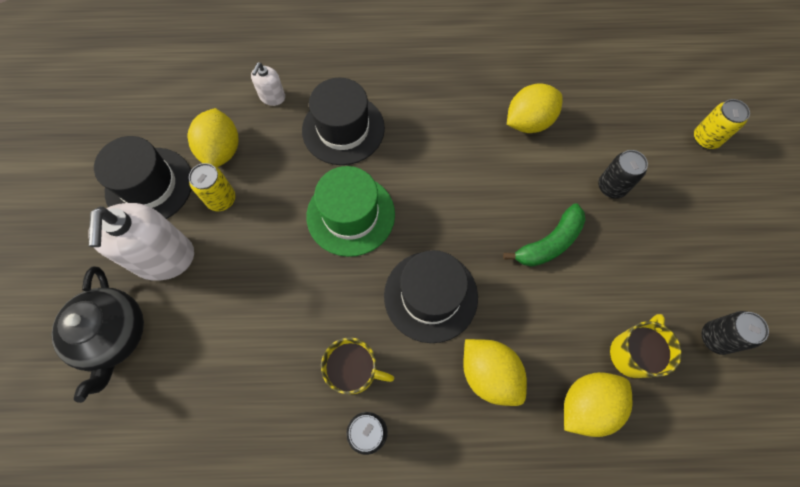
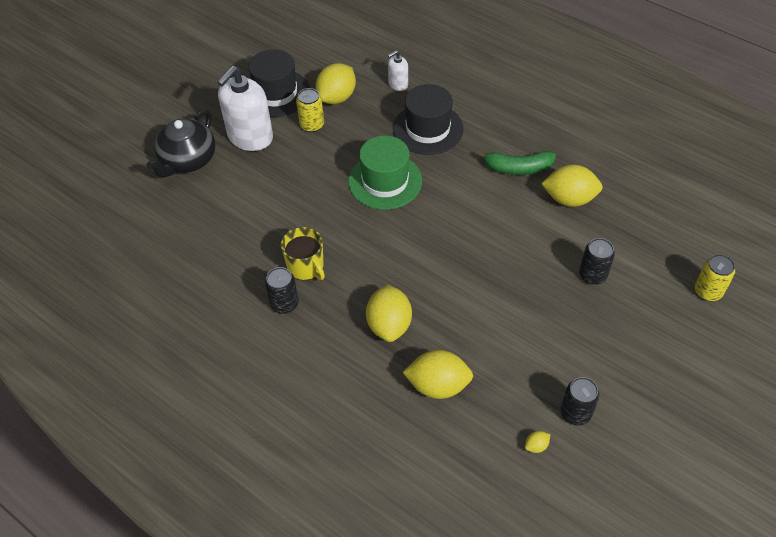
camera: 40 degrees right, 15 degrees down
black hat [384,250,478,343] -> none
green banana [503,203,586,267] -> green banana moved to [476,150,556,175]
yellow mug [610,314,682,378] -> none
none -> yellow lemon [525,431,550,453]

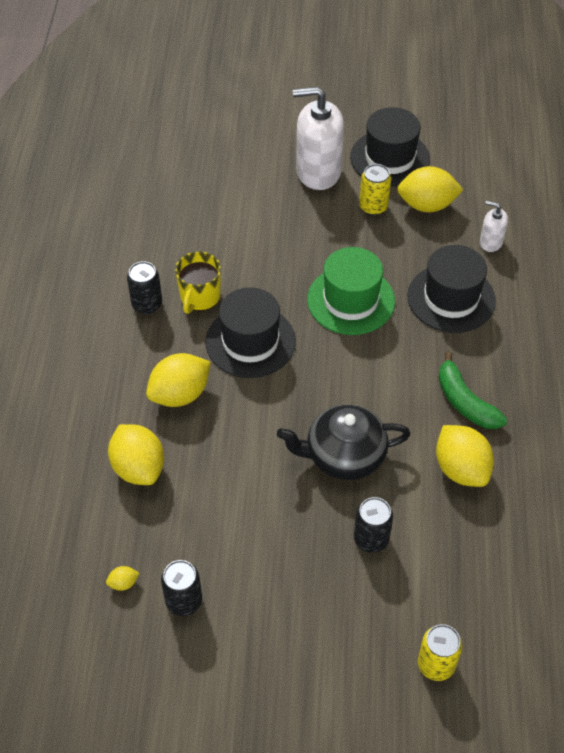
camera: 55 degrees right, 0 degrees up
black teapot [146,110,215,178] -> black teapot moved to [277,405,410,480]
yellow lemon [525,431,550,453] -> yellow lemon turned 45 degrees counterclockwise [106,566,140,591]
none -> black hat [205,287,296,378]

